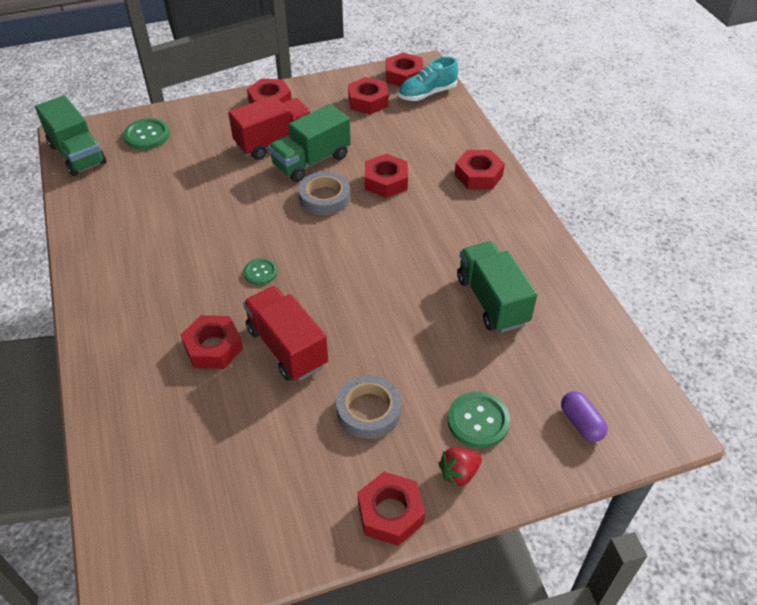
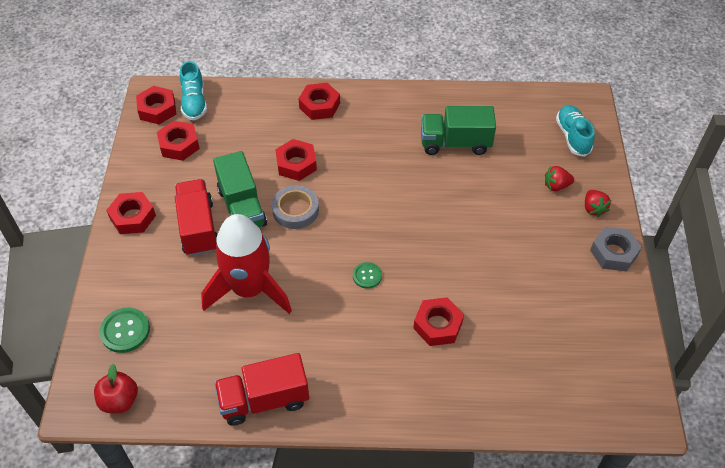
camera: 70 degrees left, 5 degrees up
green truck [35,95,107,176] -> red apple [94,364,138,413]
red truck [243,286,328,381] -> red truck moved to [214,353,309,426]
grey tape [336,375,402,439] -> none
red nut [358,472,425,546] -> grey nut [590,227,642,272]
green button [448,392,510,448] -> red strawberry [545,166,574,191]
purple capsule [561,391,608,442] -> turquoise shoe [556,105,594,157]
none -> red rocket [201,214,292,314]

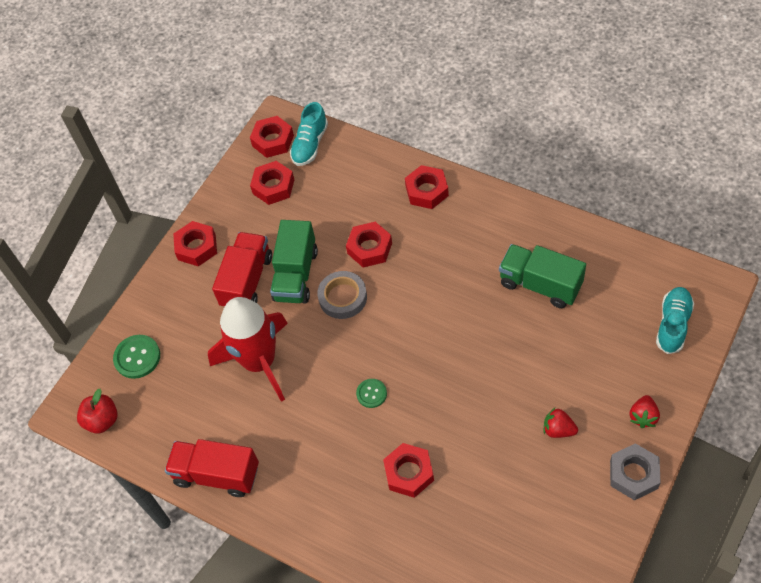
camera: 35 degrees right, 5 degrees up
red strawberry [545,166,574,191] -> red strawberry moved to [544,407,578,438]

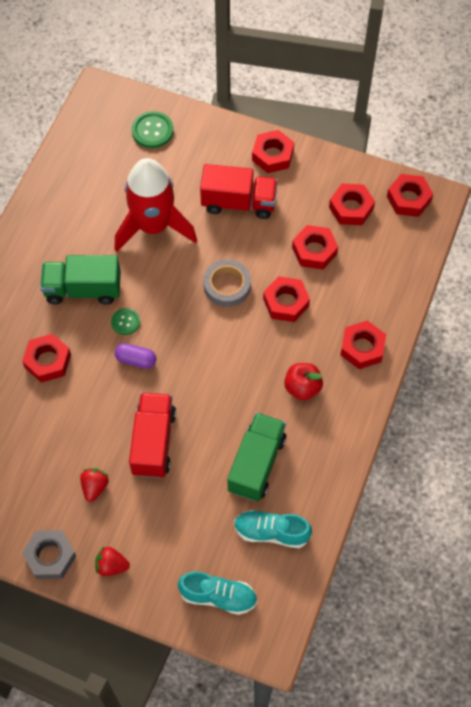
camera: 75 degrees right, 5 degrees up
red apple [77,389,118,434] -> red apple moved to [284,363,323,400]
red truck [165,439,259,497] -> red truck moved to [129,392,176,478]
green truck [270,220,318,304] -> green truck moved to [40,255,121,305]
turquoise shoe [290,102,328,166] -> turquoise shoe moved to [234,510,312,548]
none -> purple capsule [115,343,156,369]
none -> red nut [292,225,338,270]

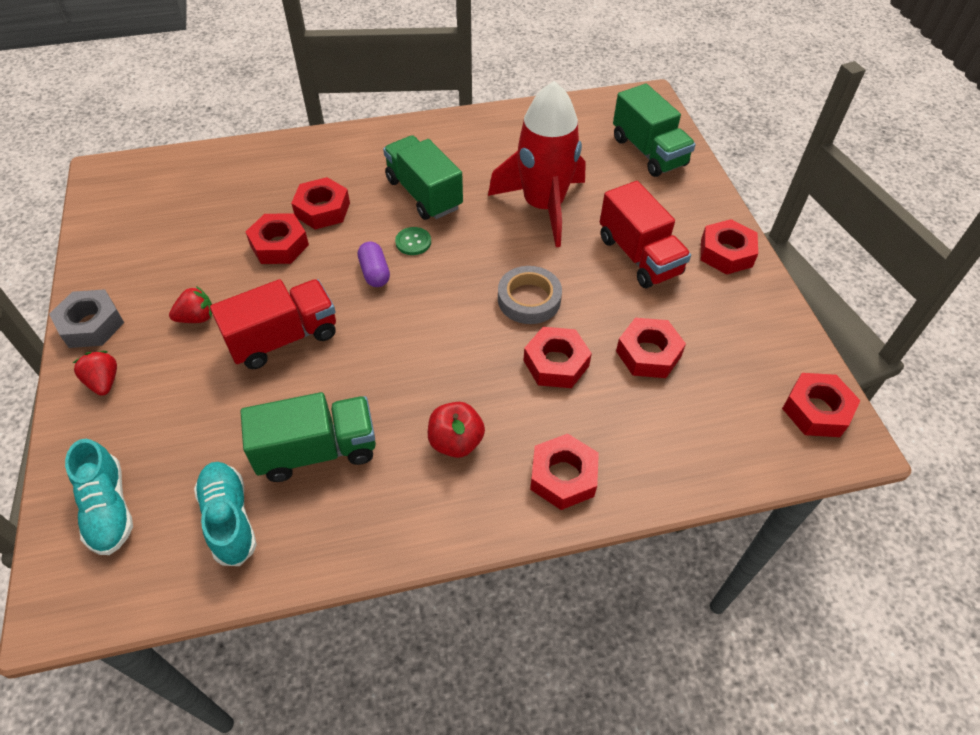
camera: 55 degrees right, 10 degrees down
green button [132,111,174,148] -> green truck [613,84,696,177]
red nut [329,184,375,225] -> red nut moved to [246,213,309,264]

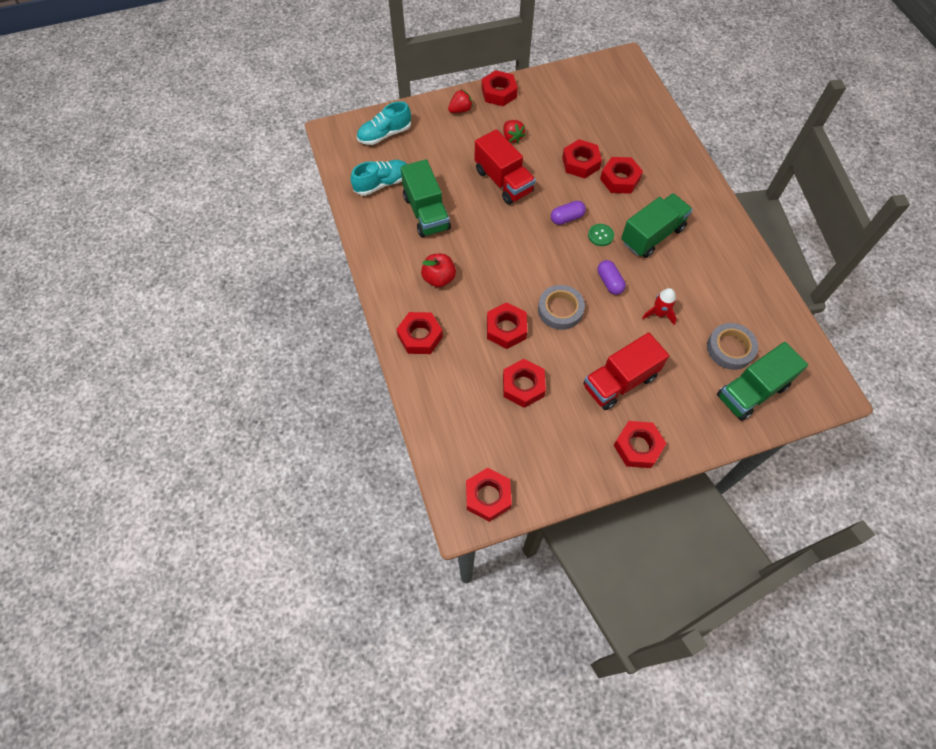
camera: 85 degrees right, 10 degrees up
grey nut [49,289,124,348] -> red nut [482,70,518,106]
red rocket [488,81,586,247] -> red rocket [642,288,677,325], size x0.40
none -> purple capsule [598,260,626,295]
none -> grey tape [707,323,758,370]

